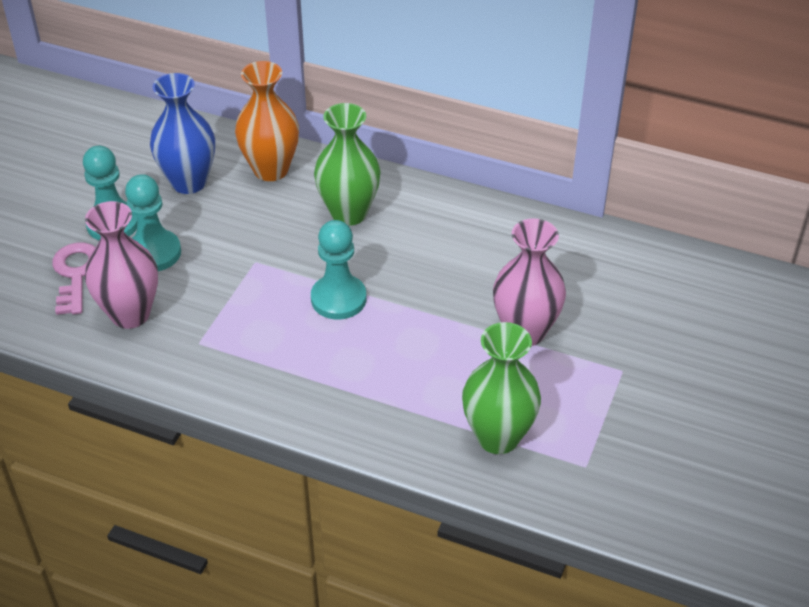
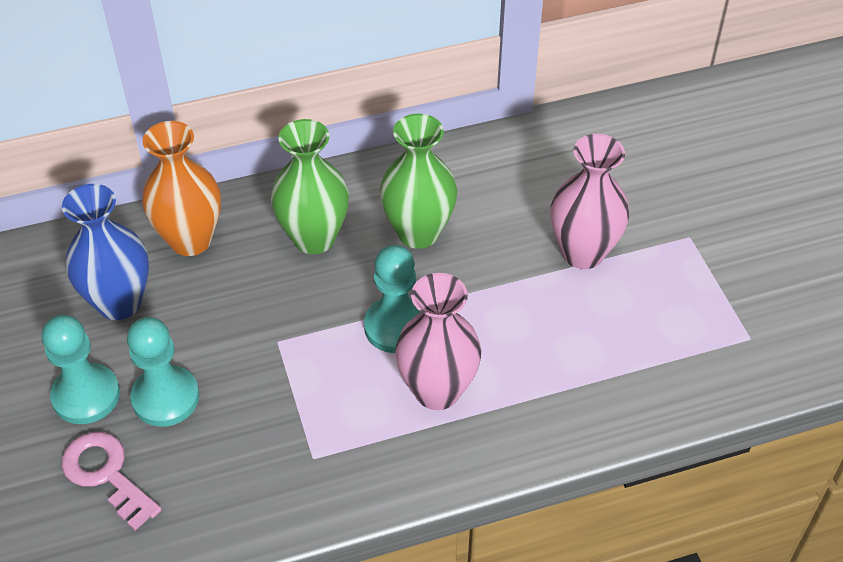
camera: 40 degrees left, 5 degrees up
pink vase [85,201,158,329] -> pink vase moved to [395,273,481,410]
green vase [462,322,541,454] -> green vase moved to [380,113,457,249]

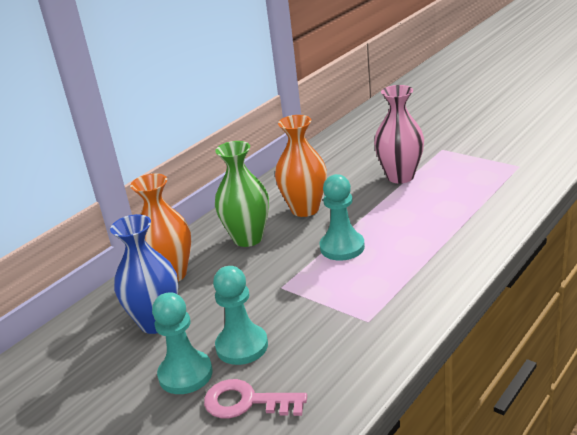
camera: 30 degrees left, 20 degrees down
green vase [380,113,457,249] -> orange vase [275,115,327,217]
pink vase [395,273,481,410] -> none

